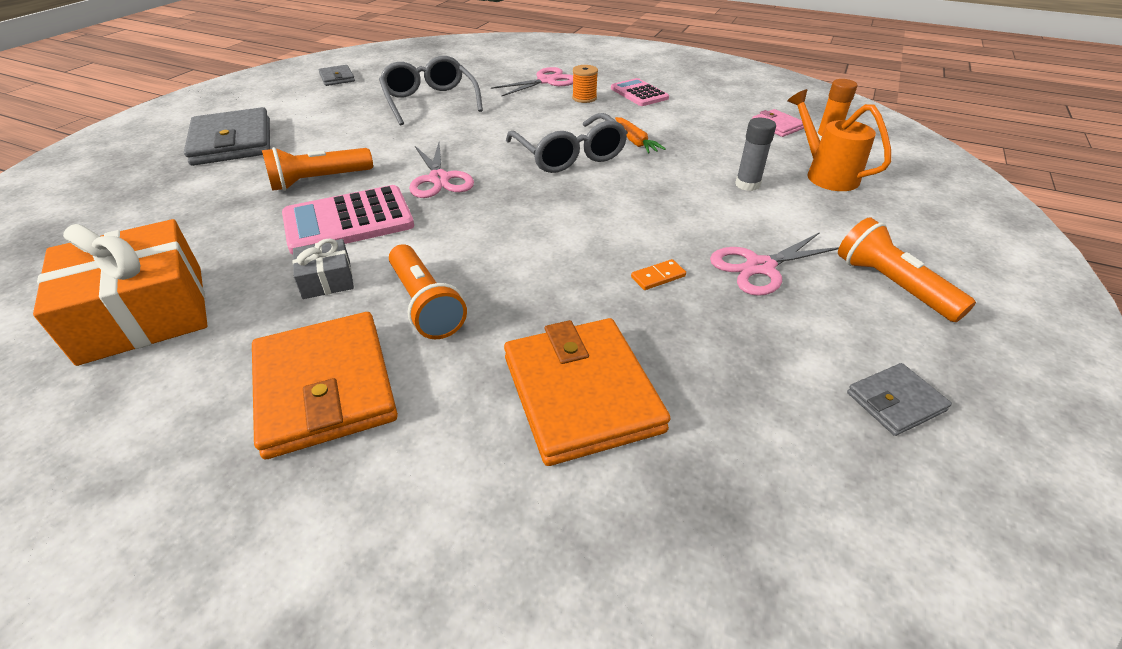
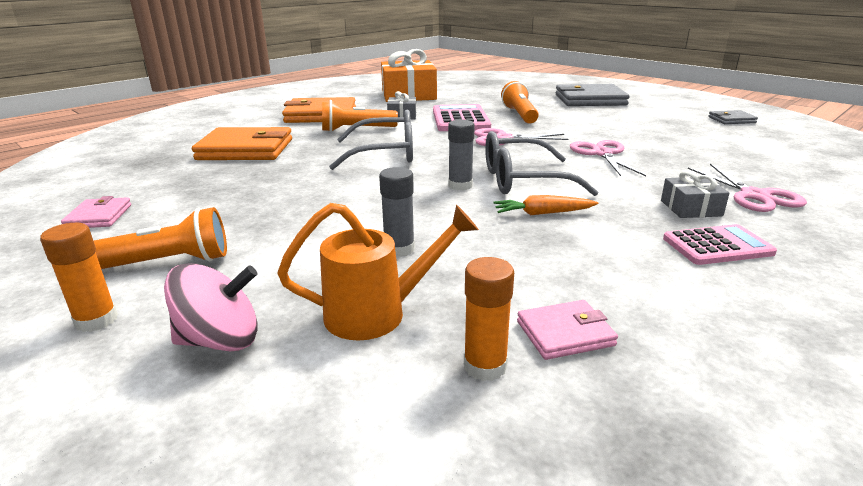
camera: 110 degrees right, 15 degrees down
grey glasses [379,56,483,125] -> grey glasses moved to [329,110,413,170]
orange spool [572,65,598,103] -> grey gift [661,170,730,218]
orange domino [631,259,686,290] -> none
pink scissors [710,232,839,296] -> pink scissors moved to [570,140,646,176]
grey wallet [847,363,952,436] -> pink wallet [61,196,131,228]
none -> orange glue stick [40,223,118,332]
none -> pink spinning top [164,263,258,351]
none -> grey glue stick [448,119,475,191]

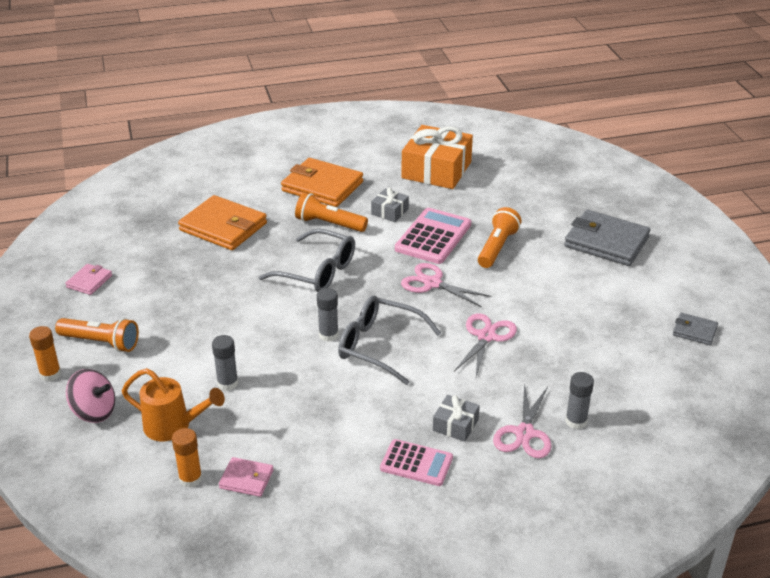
camera: 30 degrees right, 10 degrees up
orange carrot [493,195,598,215] -> none
none -> grey glue stick [565,372,594,429]

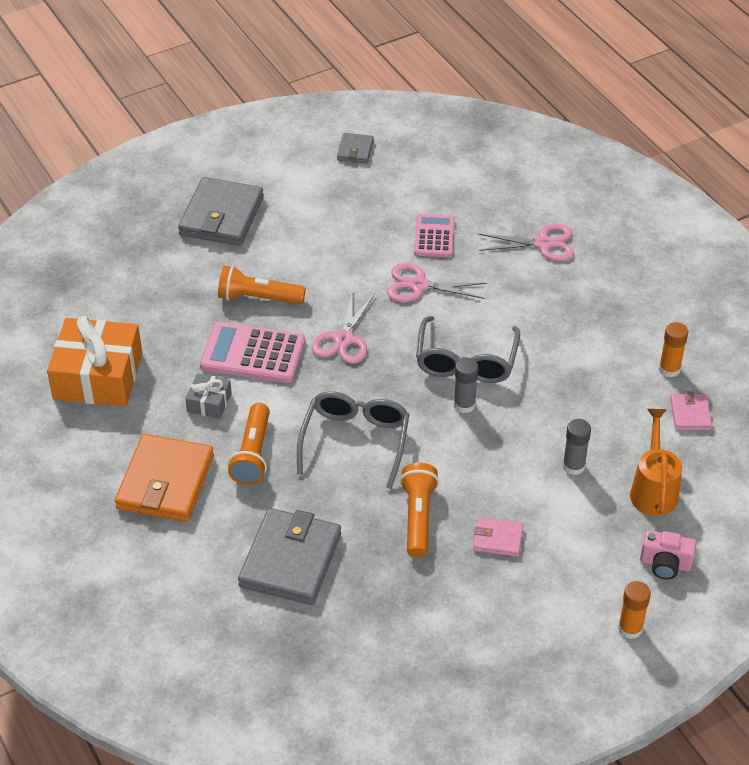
camera: 105 degrees left, 10 degrees up
orange flashlight [55,318,139,352] -> orange flashlight moved to [400,463,439,558]
pink wallet [65,264,112,295] -> pink wallet moved to [473,517,523,557]
pink spinning top [66,369,115,423] -> pink camera [640,530,696,580]
orange glue stick [172,428,202,488] -> orange glue stick moved to [659,322,688,378]
orange wallet [178,195,267,250] -> grey wallet [238,508,341,605]
pink calculator [380,439,453,486] -> pink calculator moved to [414,214,455,257]
grey gift [433,395,480,442] -> none
grey glue stick [565,372,594,429] -> none

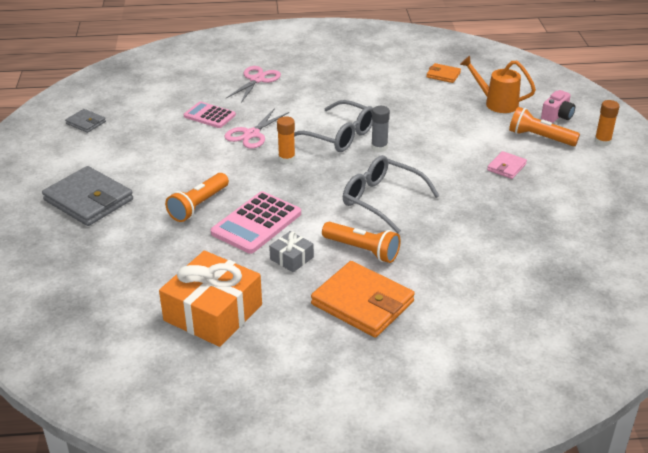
camera: 65 degrees left, 10 degrees down
grey wallet [238,508,341,605] -> none
pink scissors [312,291,375,364] -> none
orange flashlight [400,463,439,558] -> orange flashlight moved to [509,107,580,146]
grey glue stick [562,419,591,475] -> none
orange glue stick [659,322,688,378] -> orange glue stick moved to [277,116,295,164]
pink wallet [670,392,712,430] -> orange wallet [426,63,461,83]

